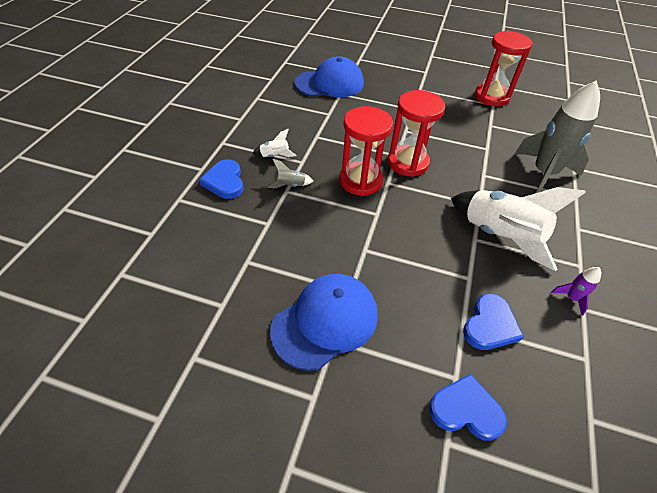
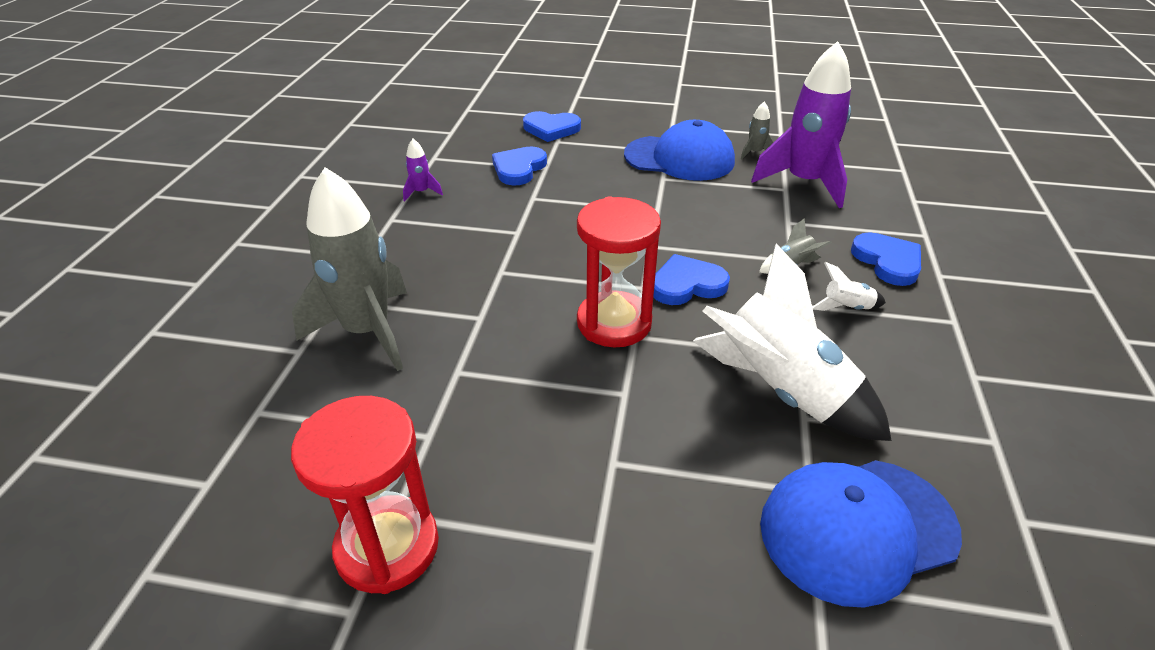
camera: 175 degrees right, 10 degrees down
blue cap [270,274,378,371] -> blue cap turned 120 degrees counterclockwise [624,120,735,181]
red hourglass [339,106,393,196] -> blue heart [653,254,730,305]
white rocket [451,187,586,271] -> white rocket moved to [693,244,892,441]
none -> grey rocket [741,101,774,159]
none -> purple rocket [751,41,851,208]

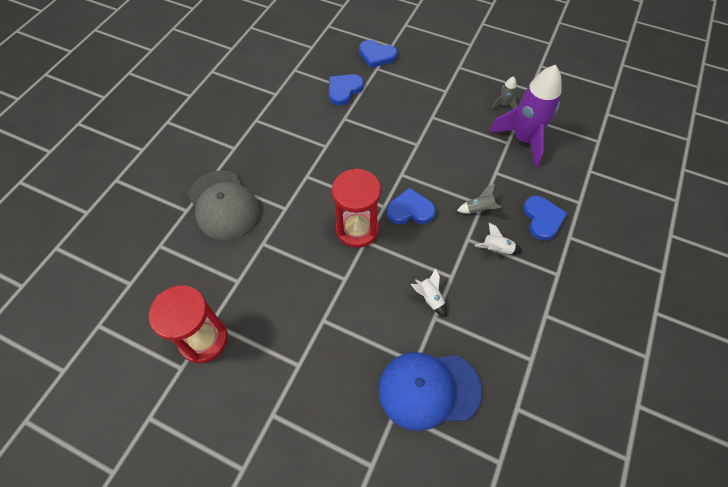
camera: 15 degrees right, 20 degrees up
grey rocket [292,167,407,371] -> grey cap [188,170,259,240]
purple rocket [403,139,443,202] -> none
blue cap [624,120,735,181] -> none
white rocket [693,244,892,441] -> white rocket [411,268,447,317], size x0.41

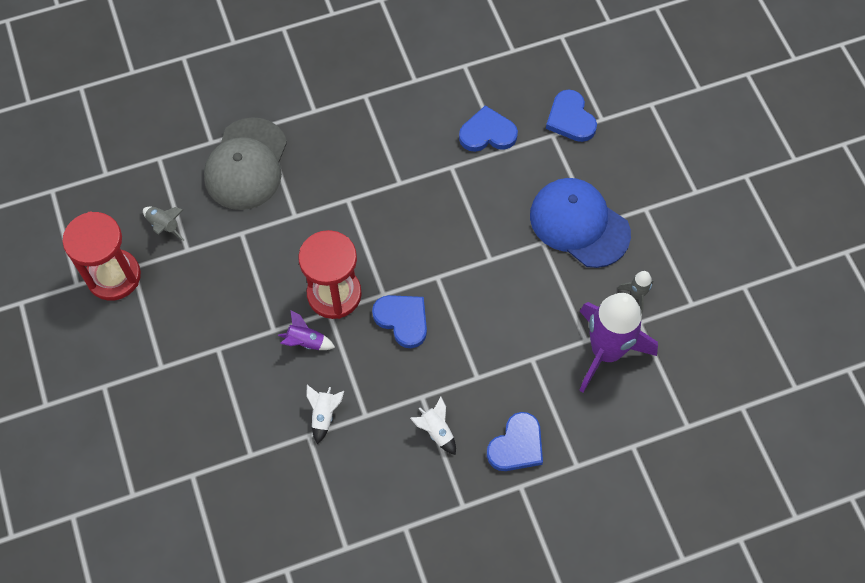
camera: 45 degrees right, 5 degrees up
blue cap [378,352,482,431] -> blue cap moved to [530,178,631,268]
grey rocket [457,184,502,214] -> grey rocket moved to [143,207,184,241]
none -> purple rocket [278,310,335,350]

